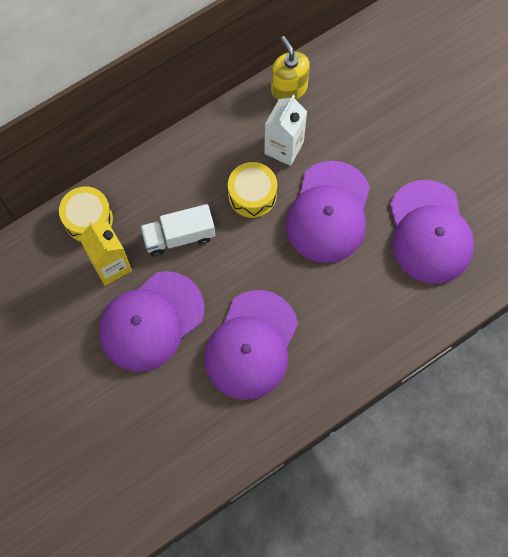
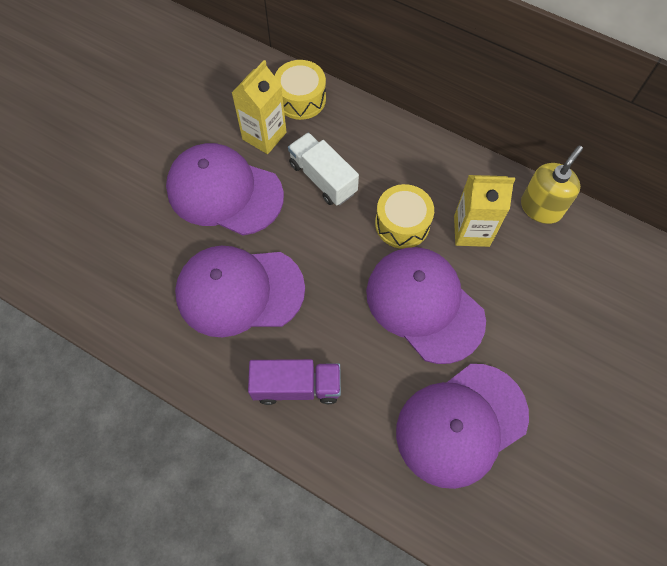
camera: 65 degrees right, 5 degrees down
white carton [264,95,307,166] -> yellow carton [454,175,515,247]
purple cap [286,161,370,263] -> purple cap turned 60 degrees clockwise [366,247,486,364]
none -> purple truck [248,359,341,405]

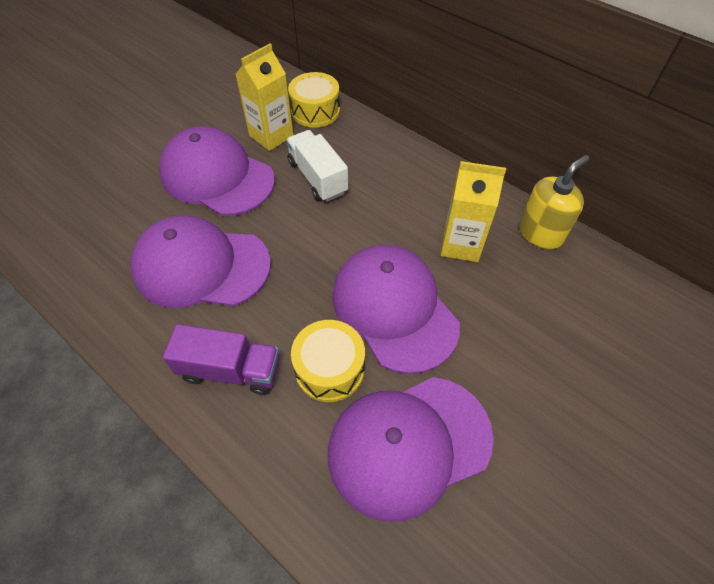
camera: 10 degrees right, 10 degrees down
yellow drum [375,184,434,249] -> yellow drum moved to [291,320,365,402]

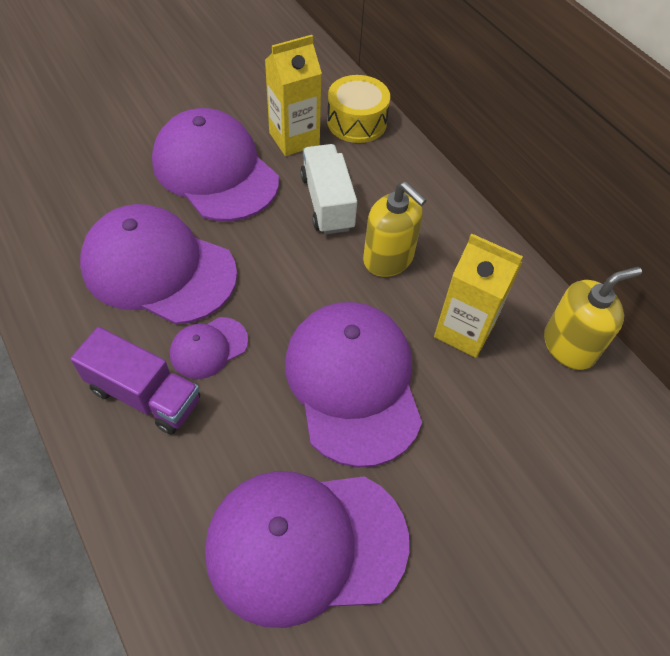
camera: 15 degrees right, 0 degrees up
yellow drum [291,320,365,402] -> none
none -> purple cap [170,317,248,379]
none -> yellow soap dispenser [363,182,427,277]

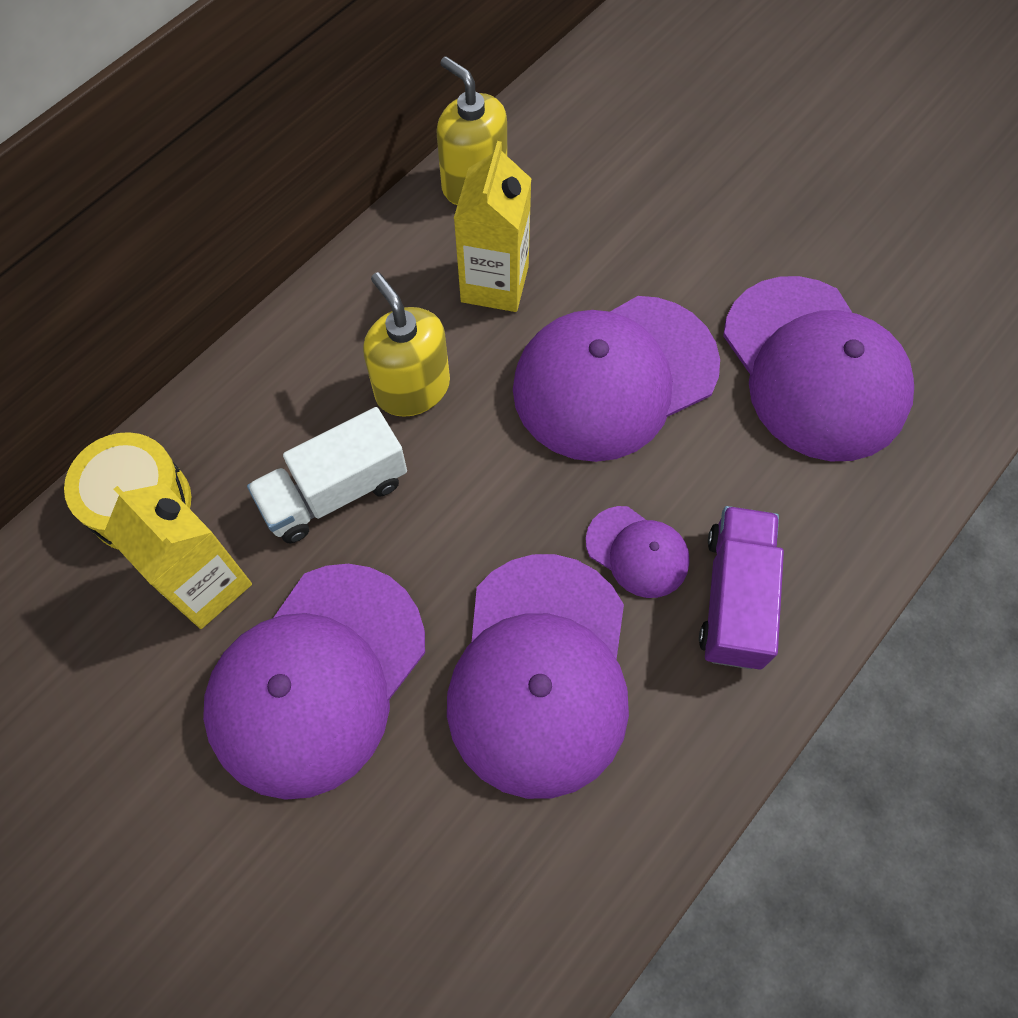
camera: 105 degrees left, 10 degrees up
yellow soap dispenser [363,182,427,277] -> yellow soap dispenser turned 60 degrees counterclockwise [363,272,450,417]

